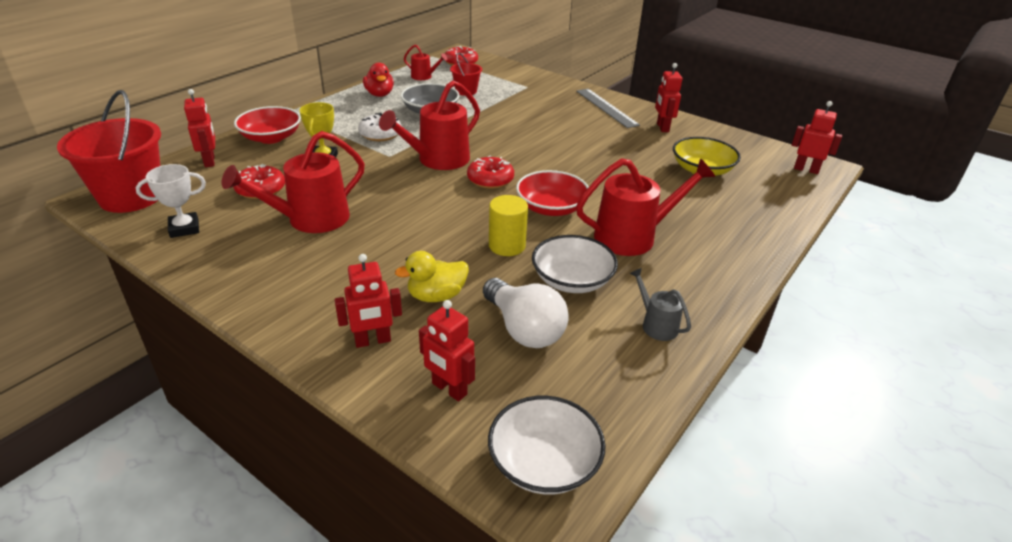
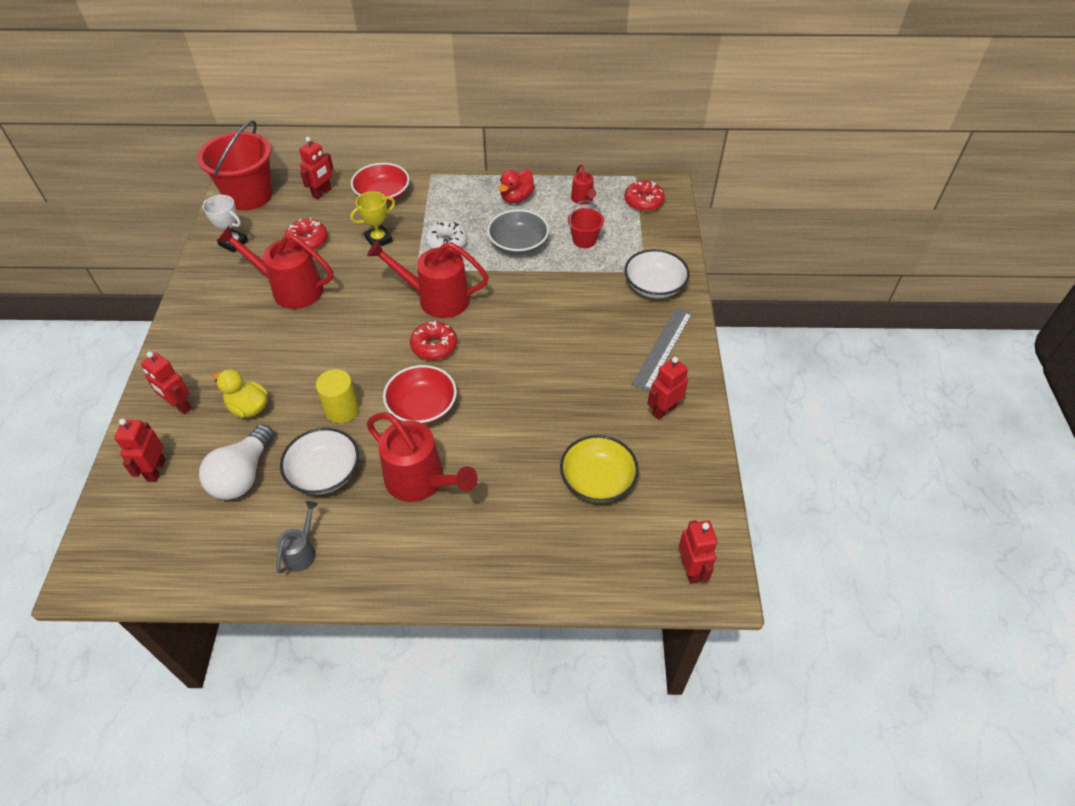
camera: 55 degrees right, 15 degrees up
white bowl [488,396,606,495] -> white bowl moved to [624,249,689,298]

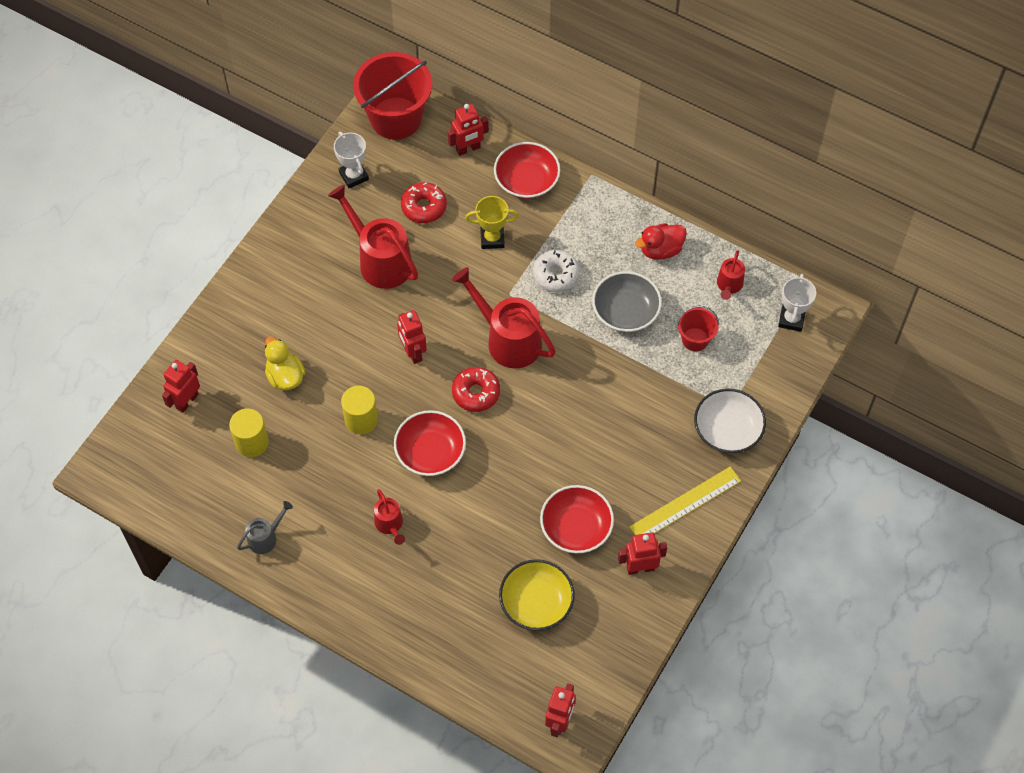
camera: 30 degrees right, 10 degrees up
red robot [141,352,192,414] -> red robot moved to [397,310,427,364]
white light bulb [199,424,274,500] -> yellow cylinder [229,408,269,457]
white bowl [280,428,359,494] -> none
red watering can [367,412,478,502] -> red watering can [374,489,405,545], size x0.51
red donut [624,181,665,211] -> white trophy [778,274,816,332]
grey ruler [632,308,692,391] -> yellow ruler [630,467,741,535]
none -> red bowl [540,485,614,553]

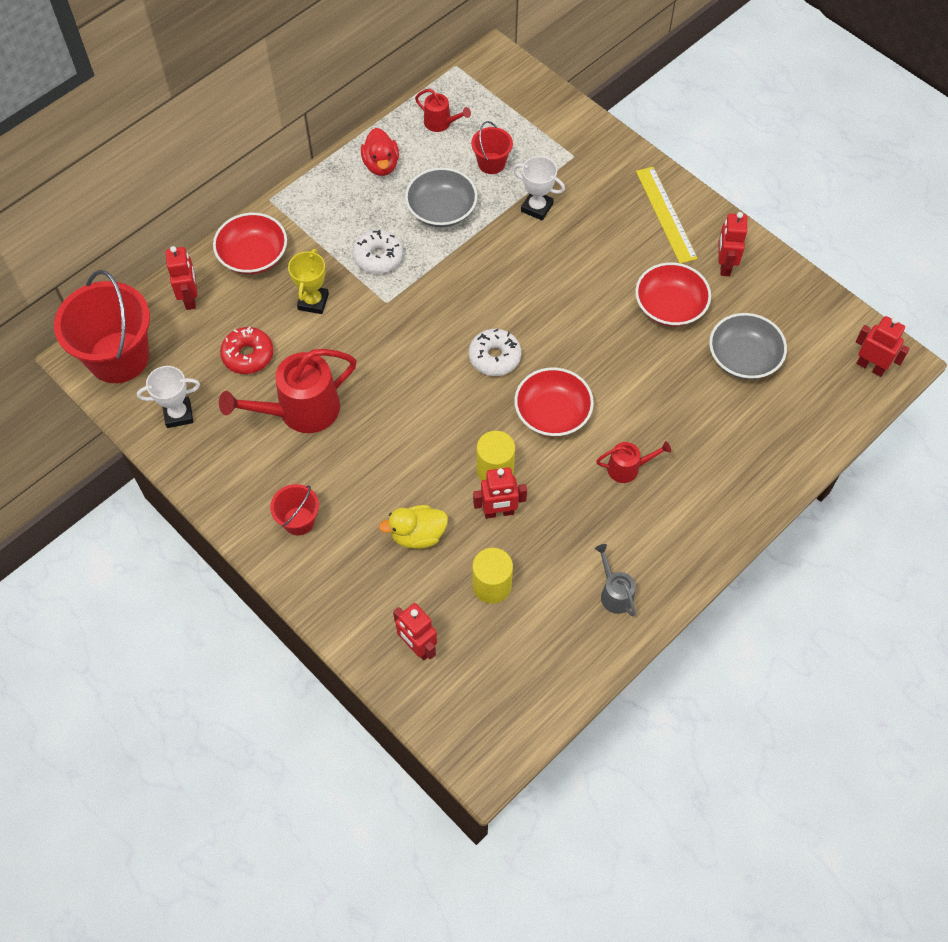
camera: 75 degrees left, 0 degrees up
red robot [397,310,427,364] -> red robot moved to [473,467,527,519]
red watering can [452,267,556,368] -> none
red donut [452,367,500,412] -> white donut [469,329,521,376]
yellow bowl [499,559,575,631] -> grey bowl [709,313,787,379]
white bowl [694,389,766,453] -> none
white trophy [778,274,816,332] -> white trophy moved to [513,156,565,220]
none -> red bucket [270,484,319,535]

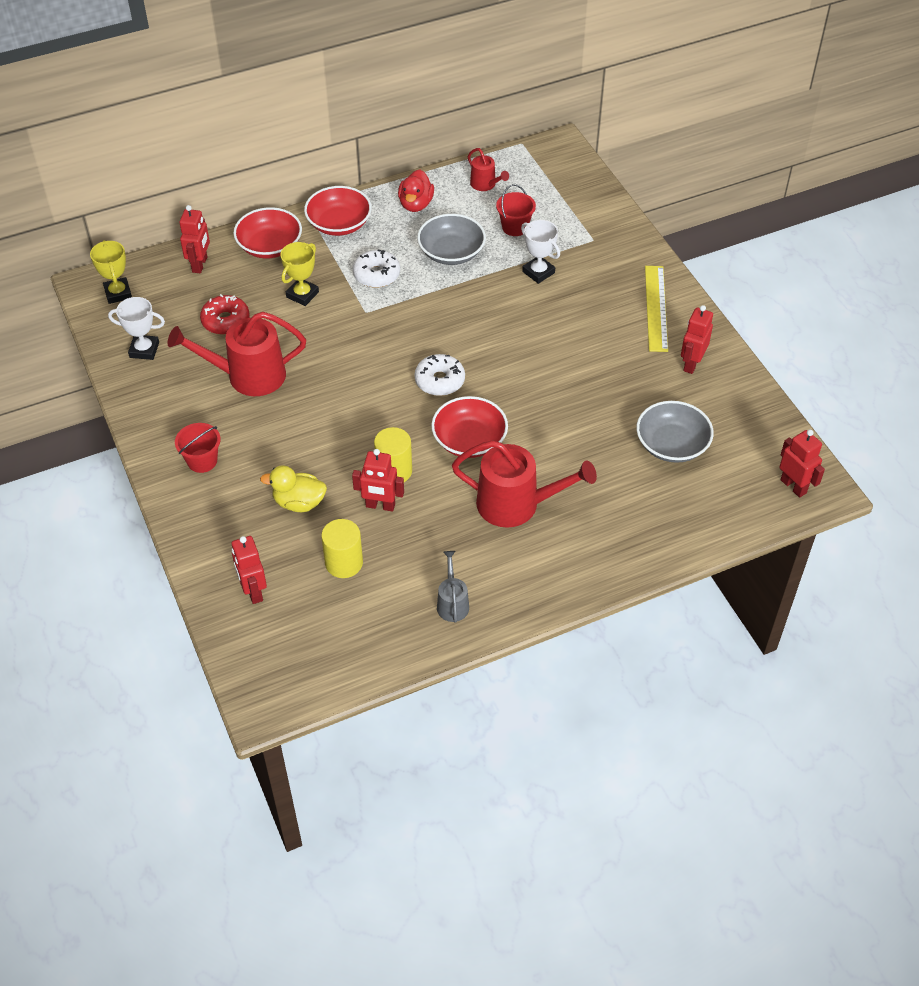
camera: 20 degrees right, 10 degrees down
red bucket [54,270,150,383] -> yellow trophy [90,240,132,304]
red watering can [596,441,671,483] -> red watering can [452,440,597,528], size x1.97
red bowl [635,262,711,327] -> red bowl moved to [304,186,372,236]

